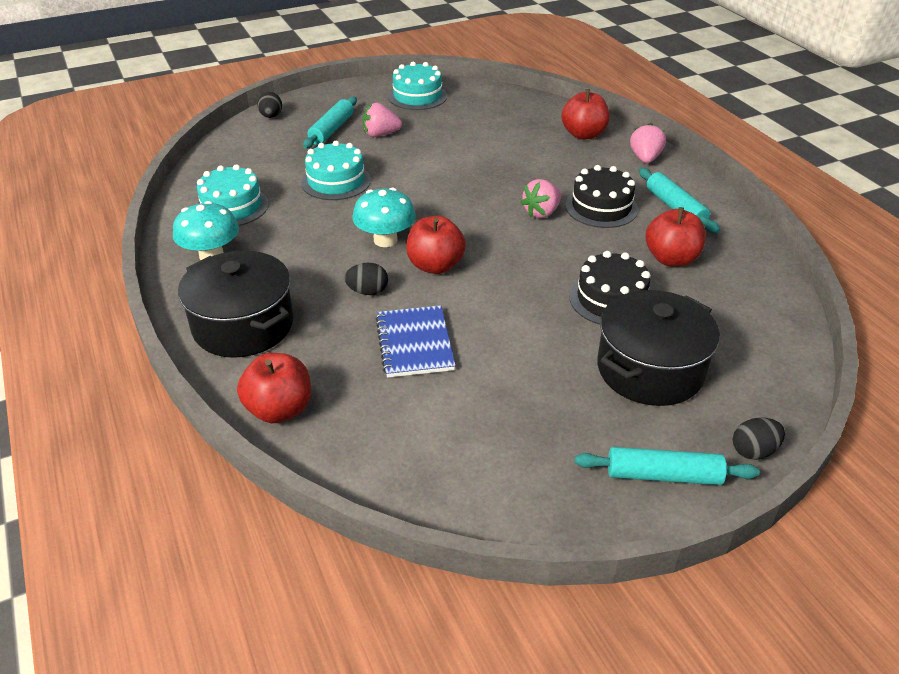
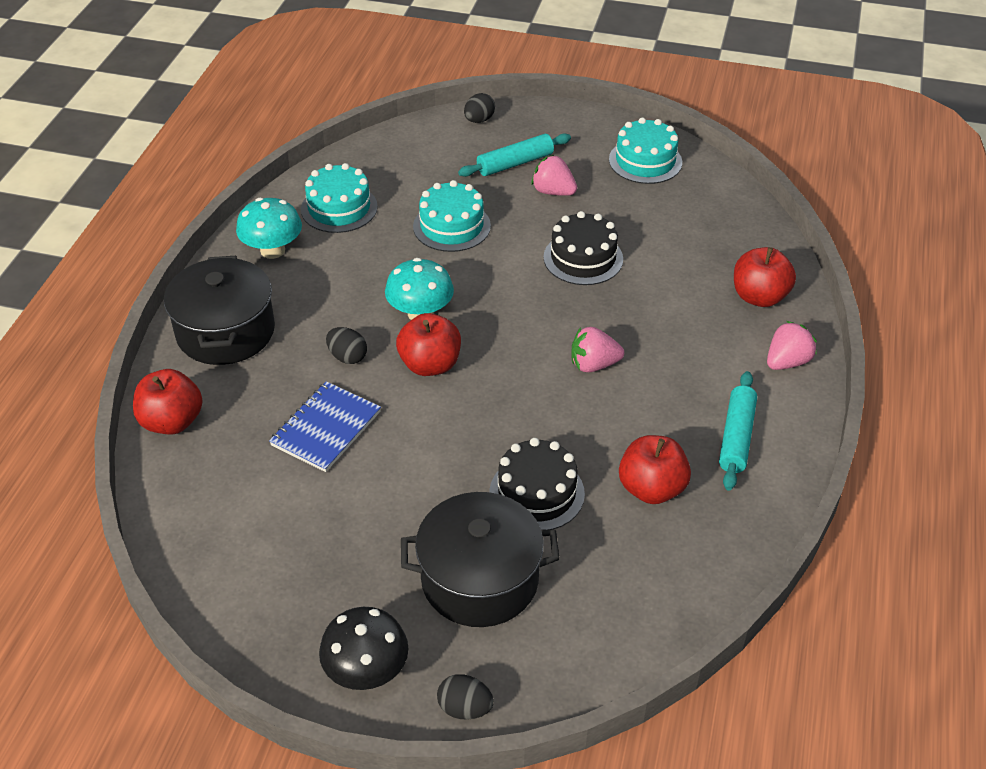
camera: 40 degrees right, 5 degrees up
black cake [565,165,638,228] -> black cake moved to [543,211,623,285]
turquoise rolling pin [575,447,760,485] -> black mushroom [319,607,409,690]

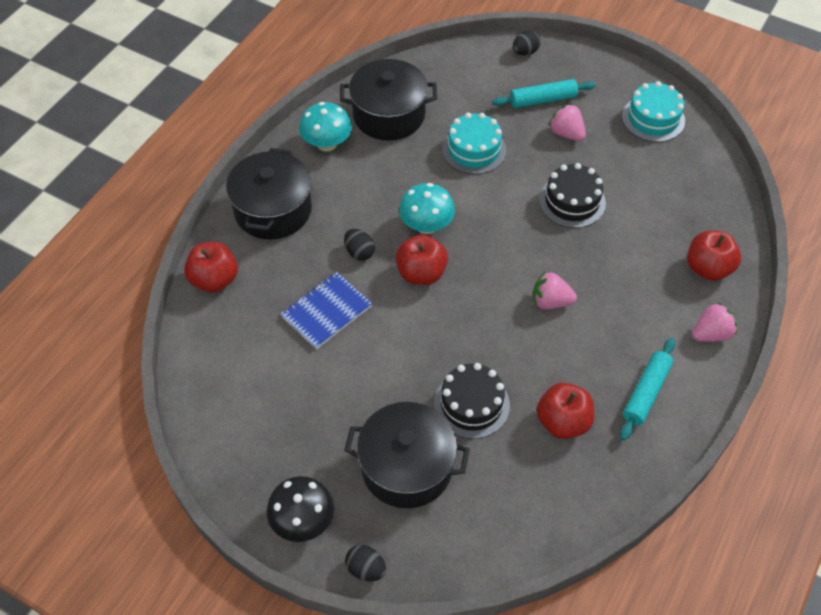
camera: 15 degrees right, 10 degrees up
turquoise cake [301,163,378,233] -> black pot [340,59,437,141]

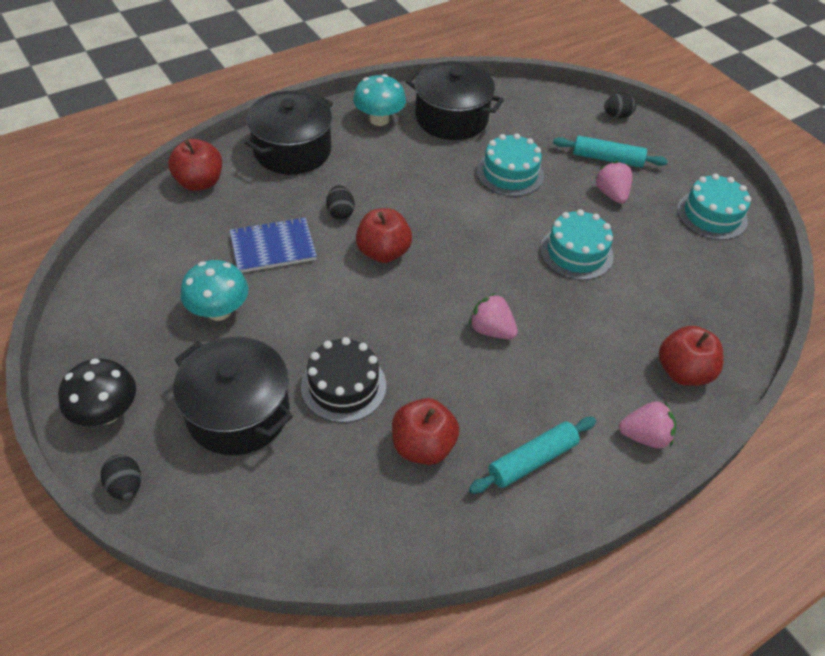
camera: 25 degrees right, 5 degrees down
turquoise mushroom [399,183,455,234] -> turquoise mushroom moved to [180,260,249,321]
black cake [539,163,606,228] -> turquoise cake [540,209,614,280]

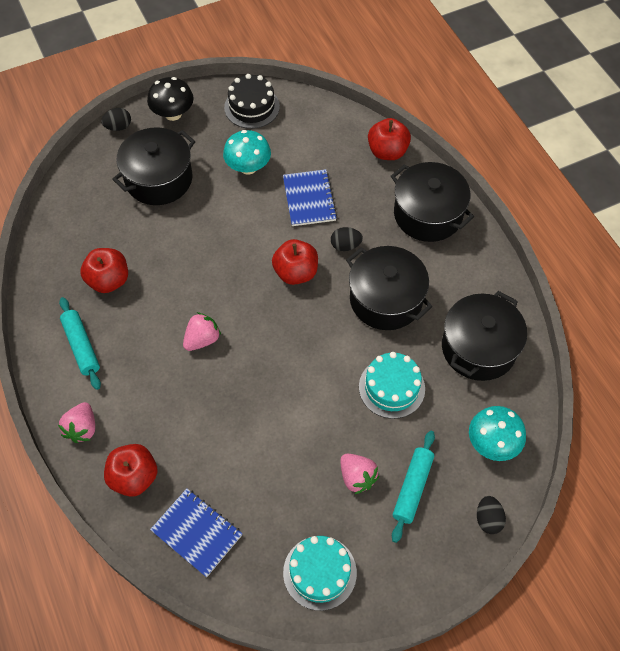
camera: 100 degrees right, 10 degrees up
black cake [301,337,386,423] -> black cake moved to [224,74,280,129]
turquoise mushroom [353,74,406,126] -> turquoise mushroom moved to [469,406,526,461]
turquoise cake [540,209,614,280] -> none
pink strawberry [595,161,632,204] -> pink strawberry turned 60 degrees clockwise [340,454,379,494]
none -> blue notebook [150,488,243,577]
none -> black pot [346,246,432,330]

